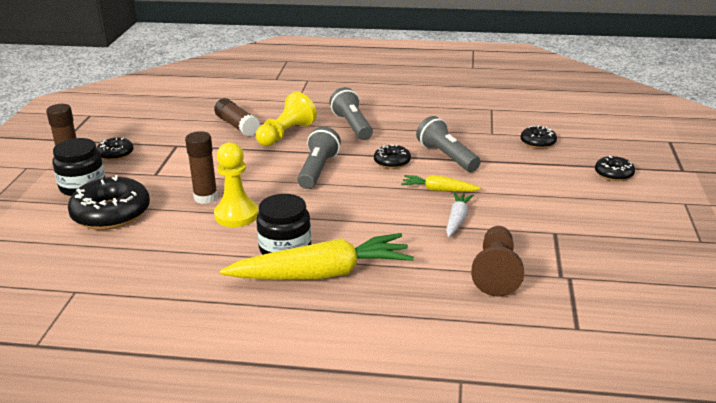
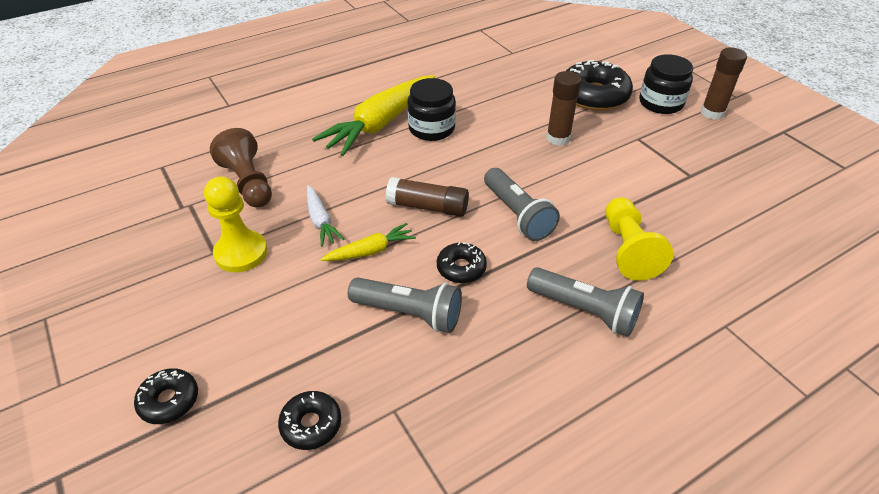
camera: 140 degrees right, 15 degrees up
black donut [97,137,134,160] -> none
brown glue stick [214,98,260,136] -> brown glue stick moved to [386,177,469,217]
yellow pawn [214,142,259,227] -> yellow pawn moved to [204,177,267,272]

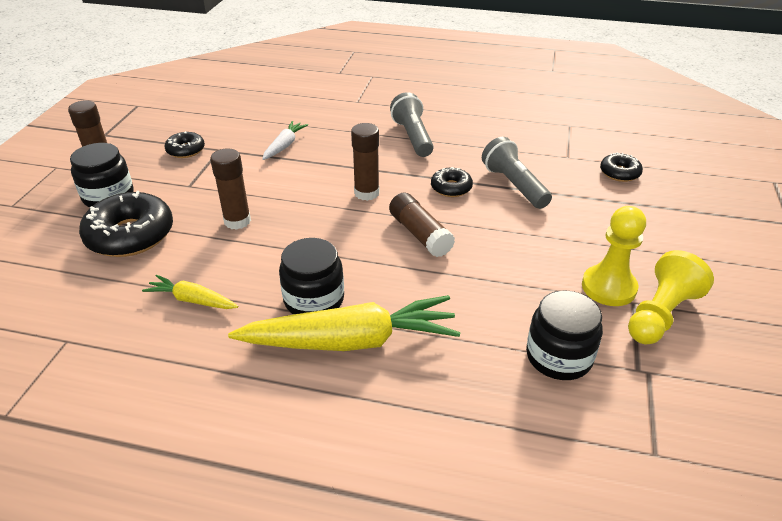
camera: 135 degrees left, 5 degrees down
black donut [134,368,198,424] -> black donut moved to [165,131,205,158]
brown pawn [210,128,272,208] -> black jar [526,290,603,380]
white carrot [307,185,344,247] -> white carrot moved to [262,121,308,160]
yellow carrot [320,223,416,261] -> yellow carrot moved to [142,275,238,309]
grey flashlight [484,168,560,241] -> brown glue stick [351,123,380,201]
yellow pawn [605,197,673,281] -> yellow pawn moved to [628,250,714,344]

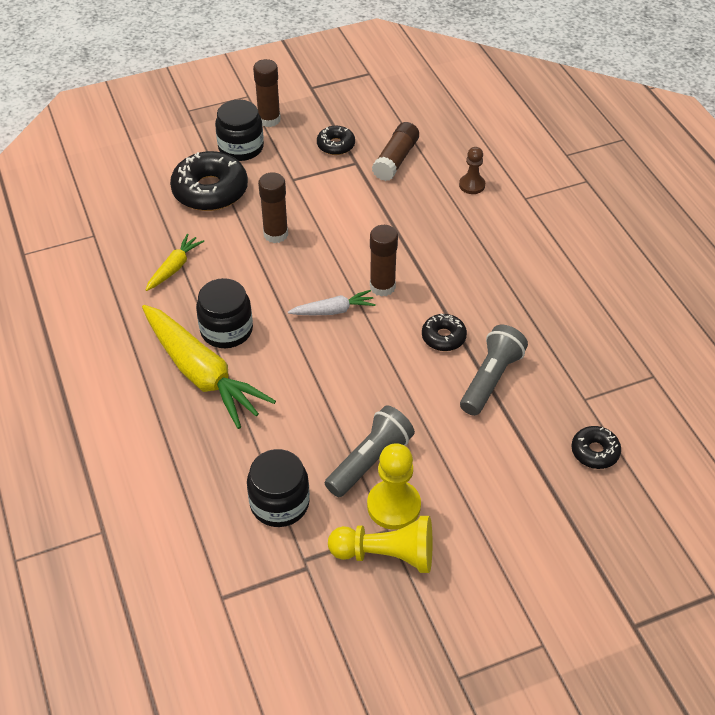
camera: 55 degrees right, 10 degrees up
yellow carrot [142,275,238,309] -> yellow carrot turned 45 degrees clockwise [146,234,204,291]
white carrot [262,121,308,160] -> white carrot moved to [288,290,376,315]
brown glue stick [389,193,455,257] -> brown glue stick moved to [372,122,419,181]
grey flashlight [390,92,434,157] -> grey flashlight moved to [325,406,415,497]
none -> brown pawn [459,147,485,194]

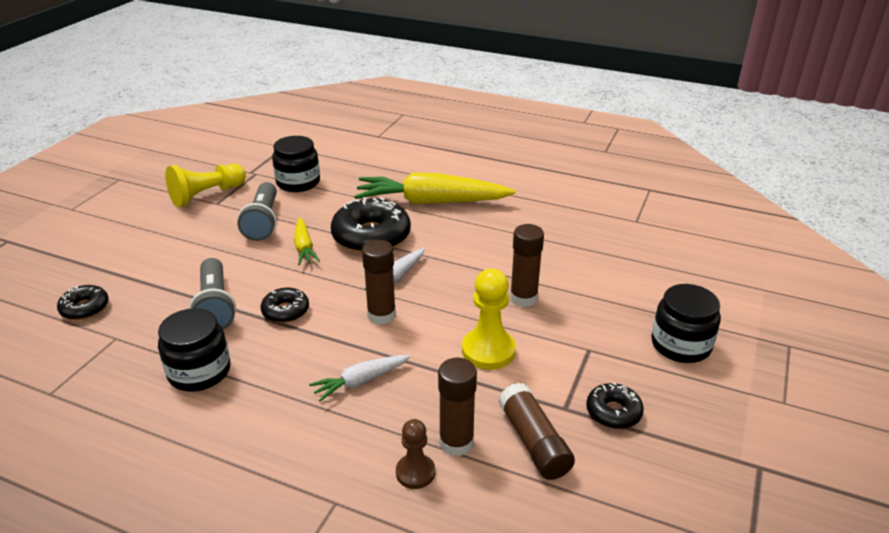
camera: 135 degrees right, 15 degrees down
yellow carrot [146,234,204,291] -> yellow carrot moved to [294,218,320,265]
black donut [170,151,248,211] -> black donut moved to [331,197,411,253]
black jar [196,278,253,348] -> black jar moved to [158,308,230,391]
brown glue stick [253,59,281,127] -> brown glue stick moved to [438,358,477,456]
yellow pawn [367,443,421,530] -> yellow pawn moved to [462,268,516,370]
none -> white carrot [309,355,411,402]

